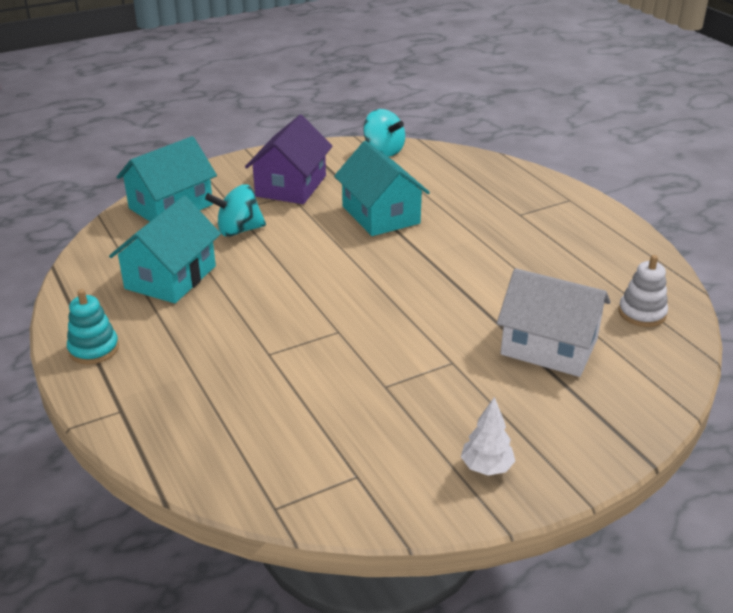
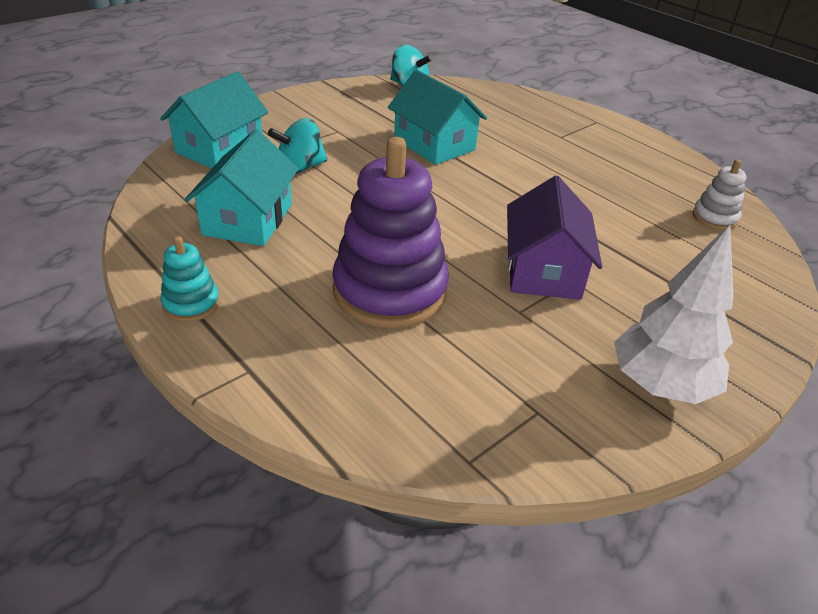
camera: 15 degrees left, 5 degrees up
purple house [245,115,332,204] -> purple house moved to [507,176,602,300]
white tree [461,397,515,476] -> white tree [614,225,733,404], size x1.96
white house [497,268,611,377] -> none
none -> purple stacking toy [332,137,449,329]

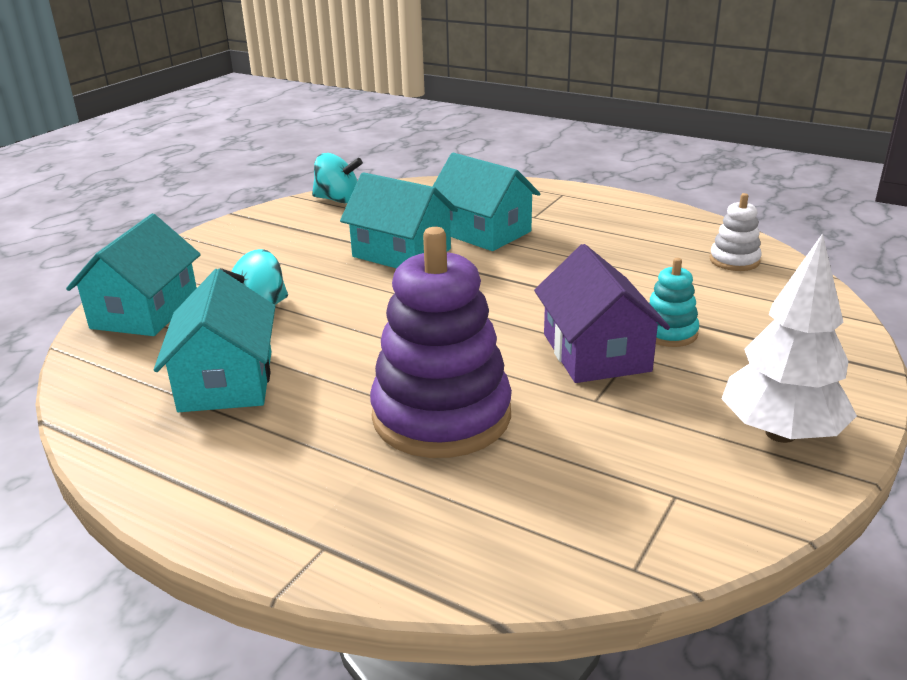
camera: 15 degrees left, 10 degrees down
turquoise stacking toy [161,236,220,322] -> turquoise stacking toy moved to [649,258,699,347]
none -> turquoise house [432,153,540,251]

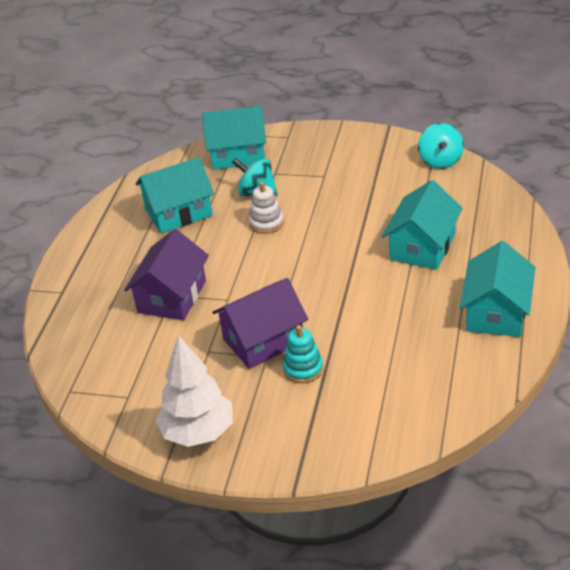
camera: 75 degrees right, 10 degrees up
turquoise house [340,172,458,268] -> turquoise house moved to [459,241,535,337]
purple stacking toy [370,227,512,458] -> purple house [124,229,209,320]
white stacking toy [710,193,762,271] -> white stacking toy moved to [249,182,284,234]

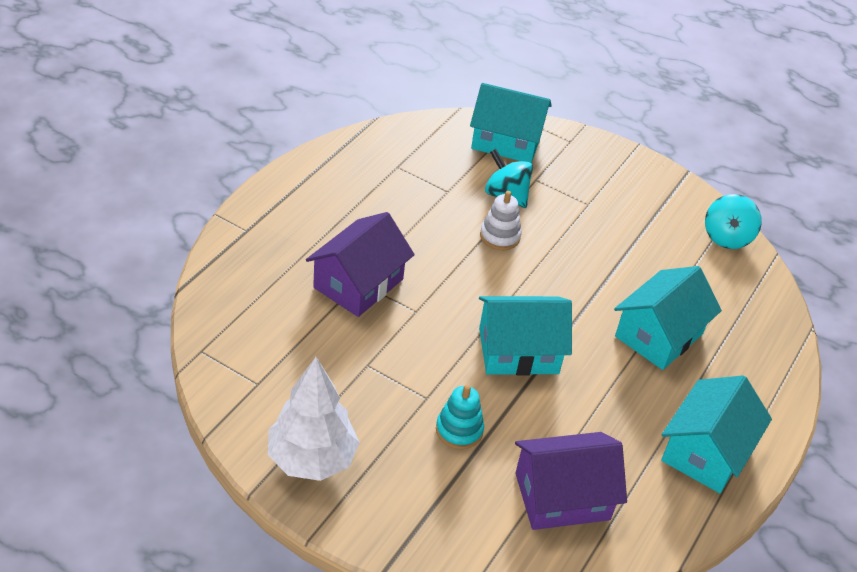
camera: 10 degrees right, 5 degrees up
turquoise house [136,157,214,233] -> turquoise house moved to [479,296,572,376]
purple house [212,278,308,369] -> purple house moved to [515,432,627,530]

